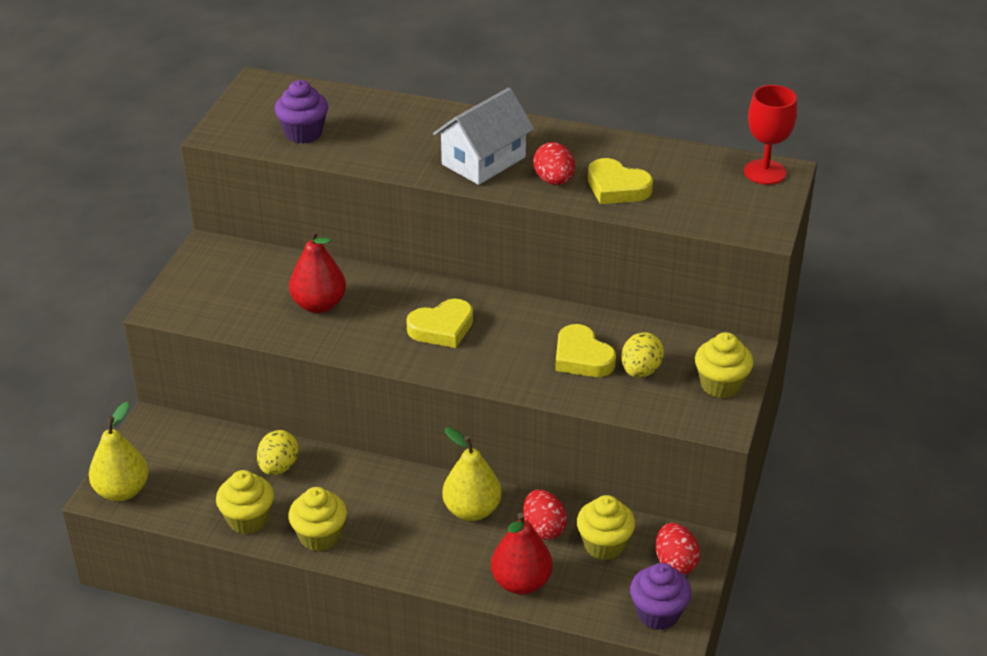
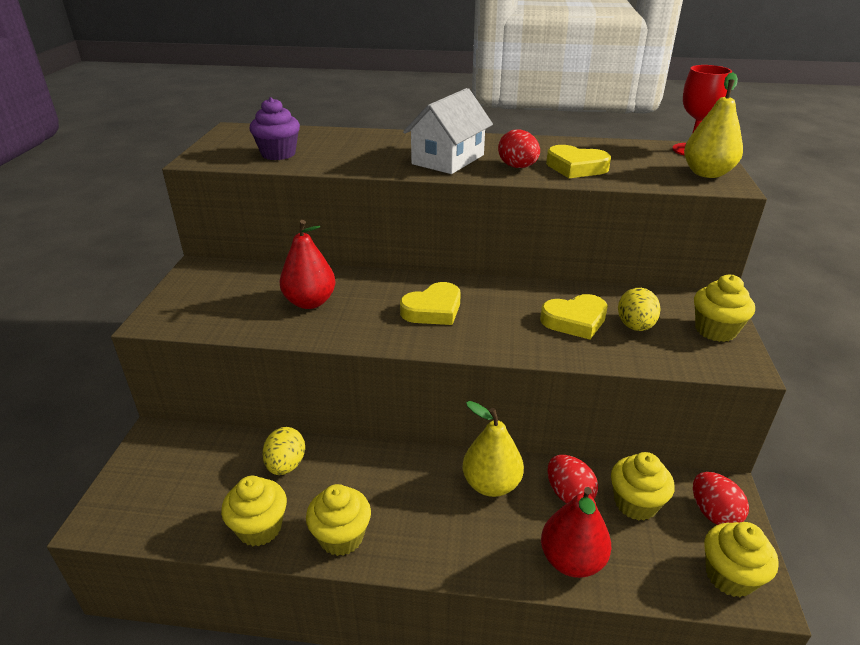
camera: 10 degrees left, 5 degrees down
yellow pear [89,402,149,501] -> yellow pear moved to [684,72,743,178]
yellow heart [555,324,616,377] -> yellow heart turned 60 degrees counterclockwise [540,294,608,339]
purple cupcake [630,563,692,630] -> yellow cupcake [704,522,779,597]

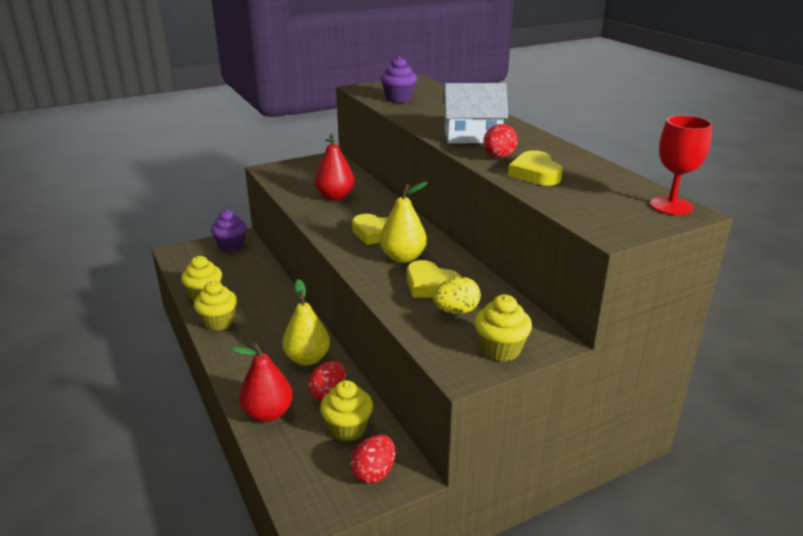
camera: 55 degrees right, 5 degrees down
yellow egg [262,427,305,475] -> none
yellow pear [684,72,743,178] -> yellow pear moved to [380,182,427,263]
yellow cupcake [704,522,779,597] -> none
none -> purple cupcake [211,210,247,252]

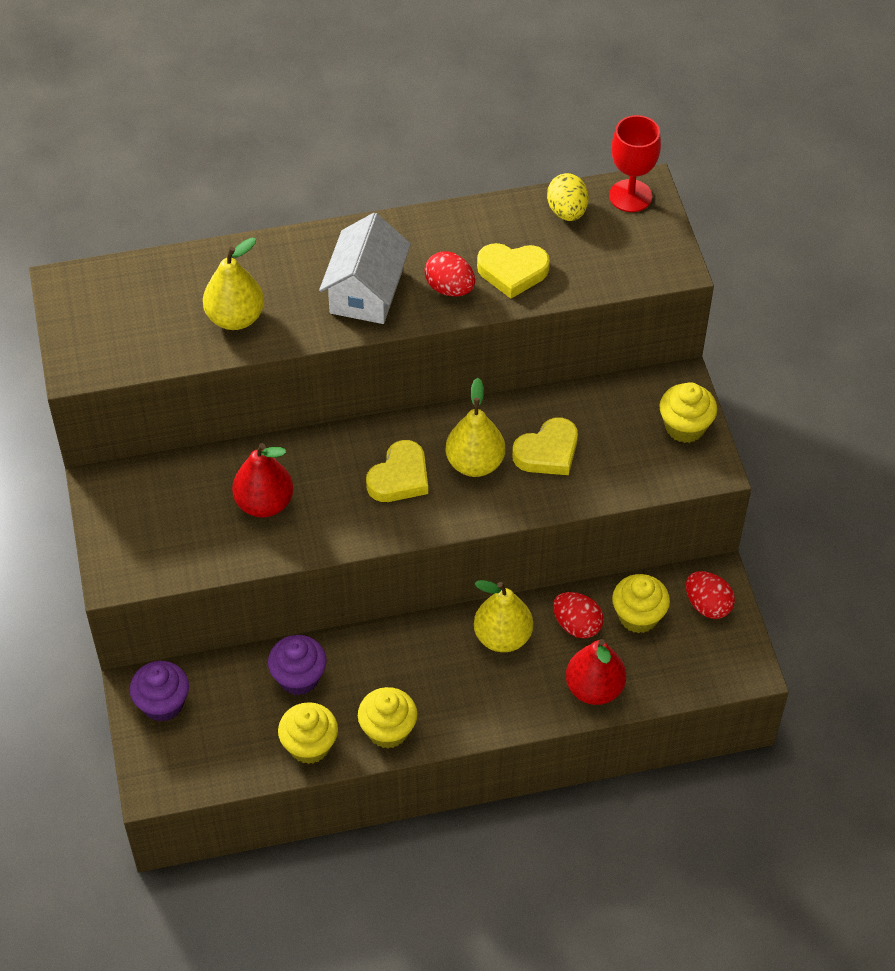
camera: 75 degrees left, 25 degrees up
purple cupcake [381,56,417,103] -> purple cupcake moved to [268,635,327,695]
yellow egg [433,277,481,314] -> yellow egg moved to [547,173,588,221]
none -> yellow pear [203,238,264,330]

